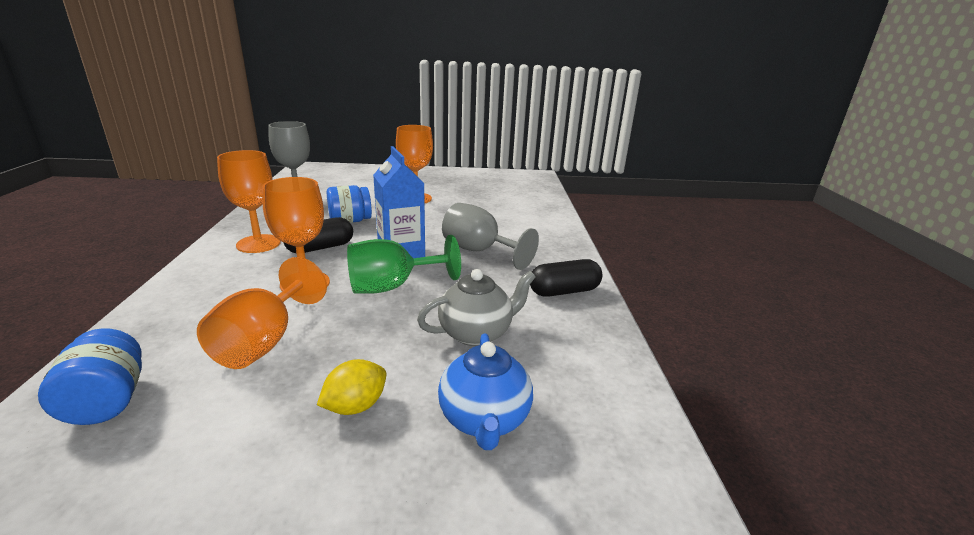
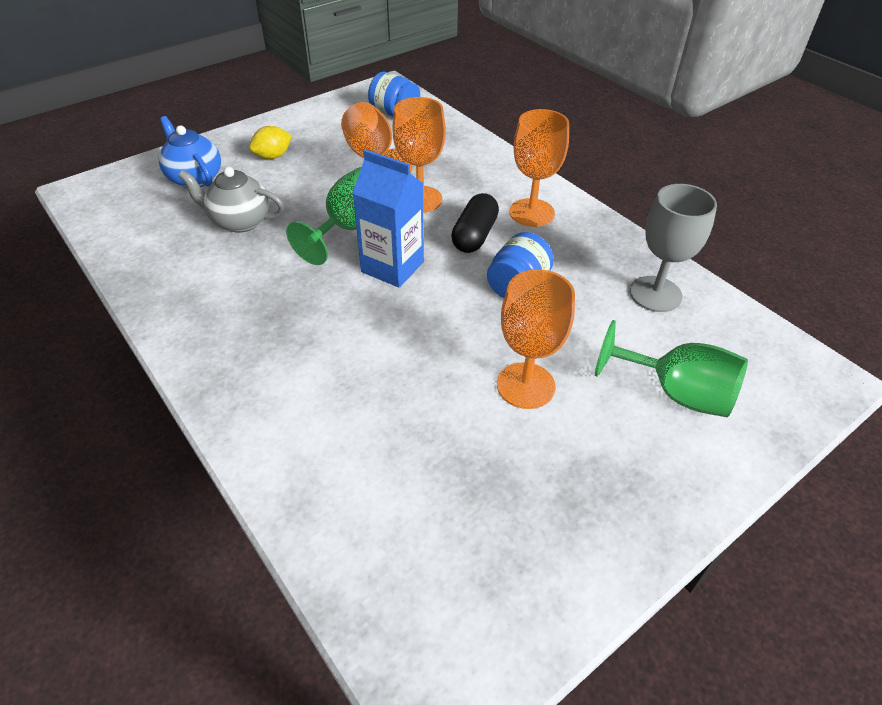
camera: 145 degrees right, 20 degrees up
yellow lemon [317,359,386,415] -> yellow lemon turned 45 degrees clockwise [249,126,292,159]
grey teapot [417,269,536,346] -> grey teapot turned 75 degrees clockwise [178,167,285,233]
grey goblet [442,203,539,270] -> none
black capsule [530,259,602,297] -> none
none -> green goblet [595,320,748,417]

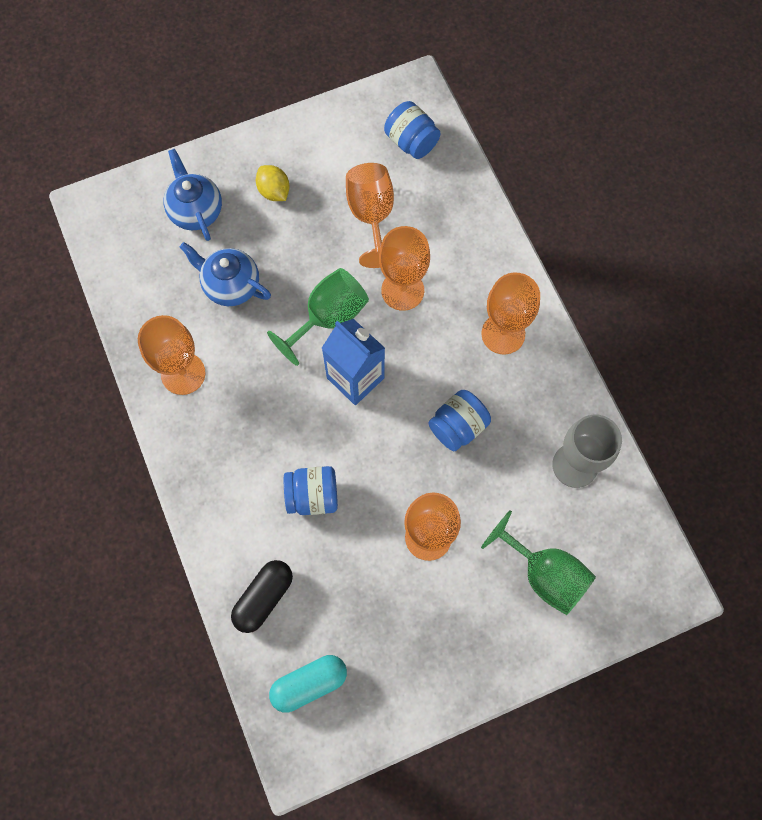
camera: 15 degrees right, 25 degrees up
grey teapot [178,167,285,233] -> blue teapot [179,242,271,306]
yellow lemon [249,126,292,159] -> yellow lemon turned 75 degrees clockwise [256,165,290,201]
black capsule [451,193,499,253] -> black capsule moved to [231,560,293,633]
none -> orange goblet [138,315,206,395]
none -> turquoise capsule [269,655,347,713]
none -> blue jar [284,466,338,515]

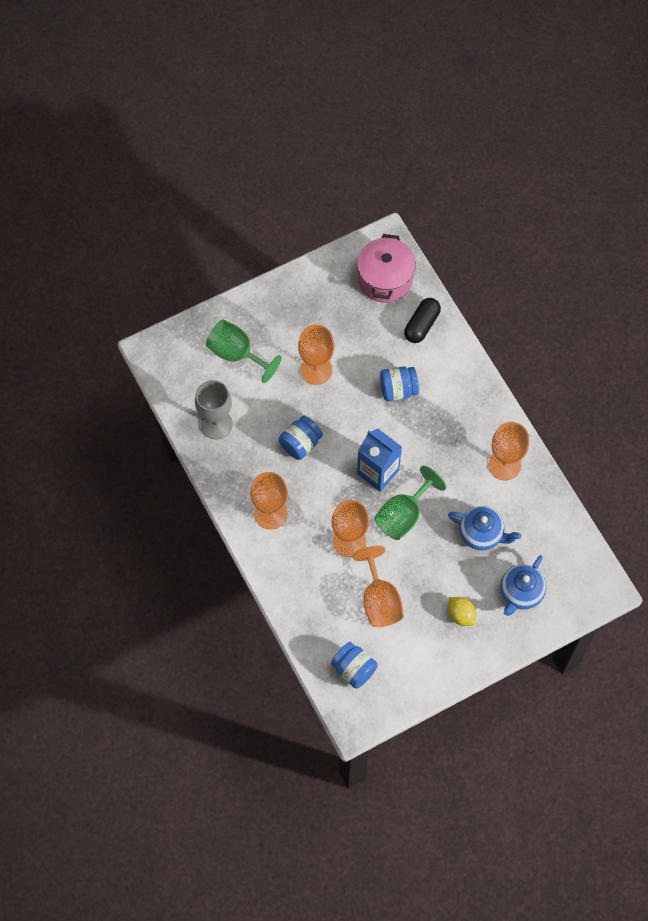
camera: 175 degrees right, 5 degrees down
blue teapot [164,149,222,241] -> blue teapot turned 60 degrees clockwise [501,555,546,616]
turquoise capsule [269,655,347,713] -> pink pot [357,234,416,303]

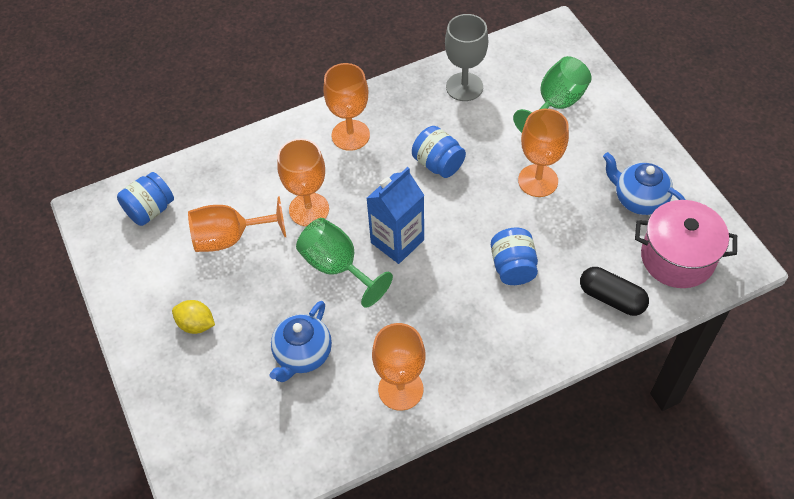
camera: 95 degrees right, 10 degrees down
yellow lemon [448,597,476,626] -> yellow lemon turned 60 degrees clockwise [172,300,215,334]
blue teapot [501,555,546,616] -> blue teapot moved to [603,152,686,215]

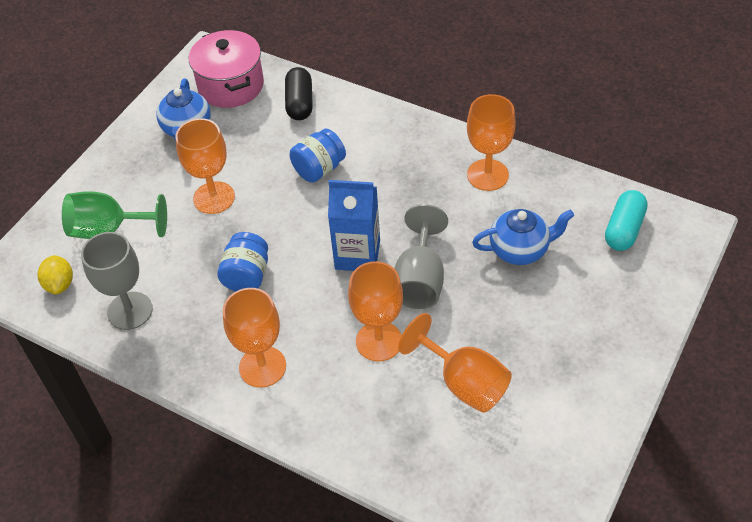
camera: 125 degrees left, 5 degrees down
blue jar [117,172,174,226] -> none
yellow lemon [172,300,215,334] -> yellow lemon moved to [38,255,73,294]
green goblet [296,218,393,308] -> grey goblet [394,204,448,309]
none -> turquoise capsule [605,190,648,251]

